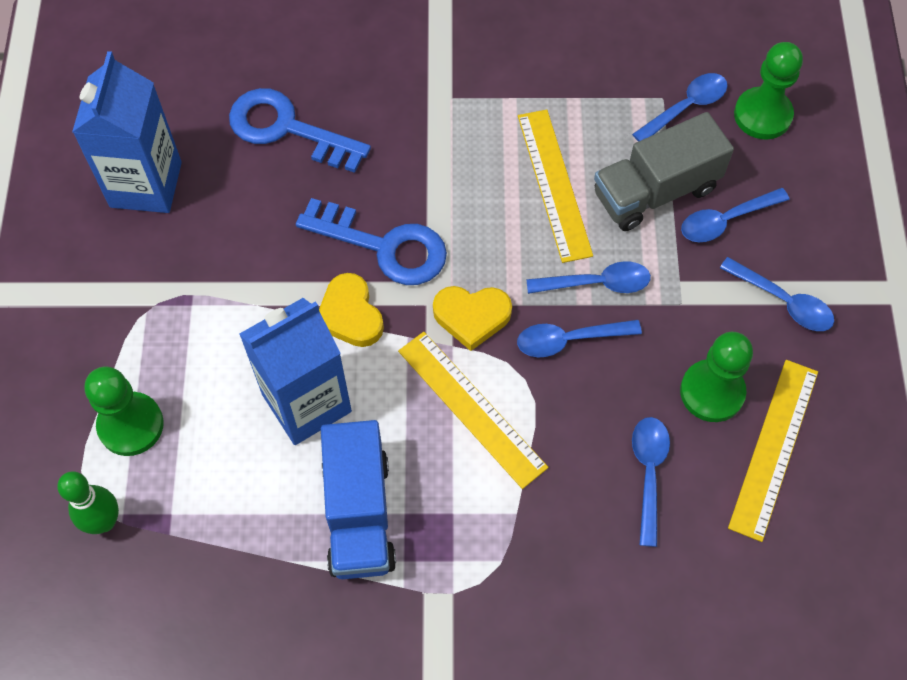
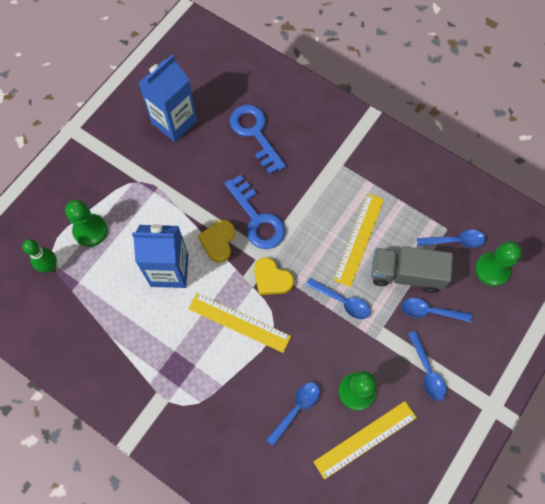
camera: 35 degrees right, 5 degrees up
blue truck [321,420,396,579] -> none
yellow ruler [398,332,548,489] -> yellow ruler turned 60 degrees counterclockwise [188,293,291,353]
blue spoon [517,320,642,357] -> none

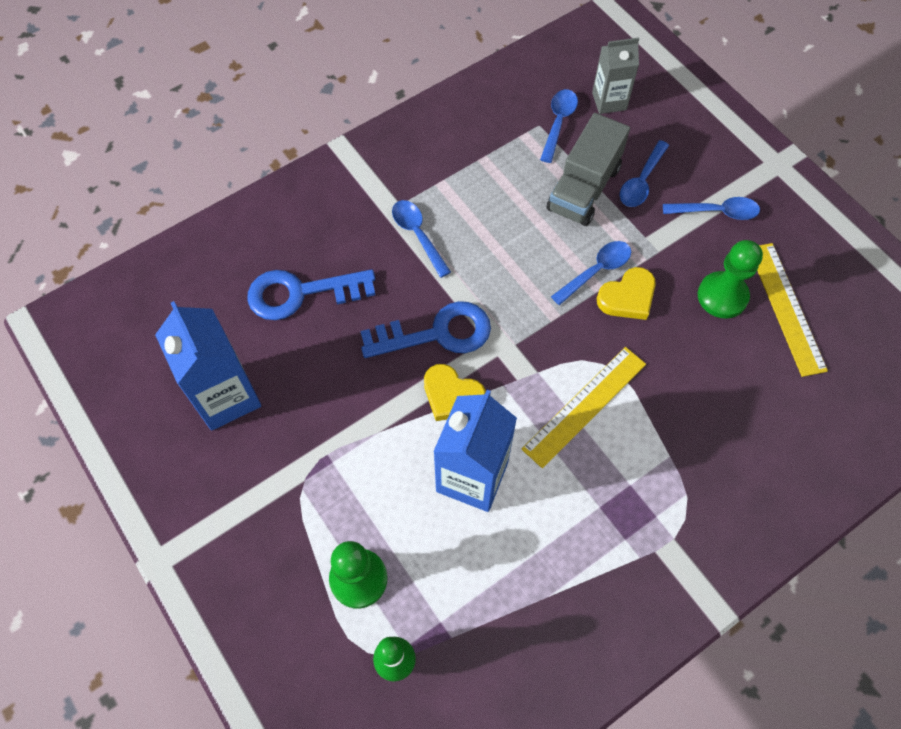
camera: 70 degrees left, 5 degrees down
yellow heart [254,257,294,295] -> yellow heart moved to [597,267,656,320]
blue spoon [266,382,320,446] -> blue spoon moved to [392,200,451,278]
yellow ruler [334,194,384,287] -> none
green pawn [475,241,522,286] -> grey carton [592,37,639,114]

